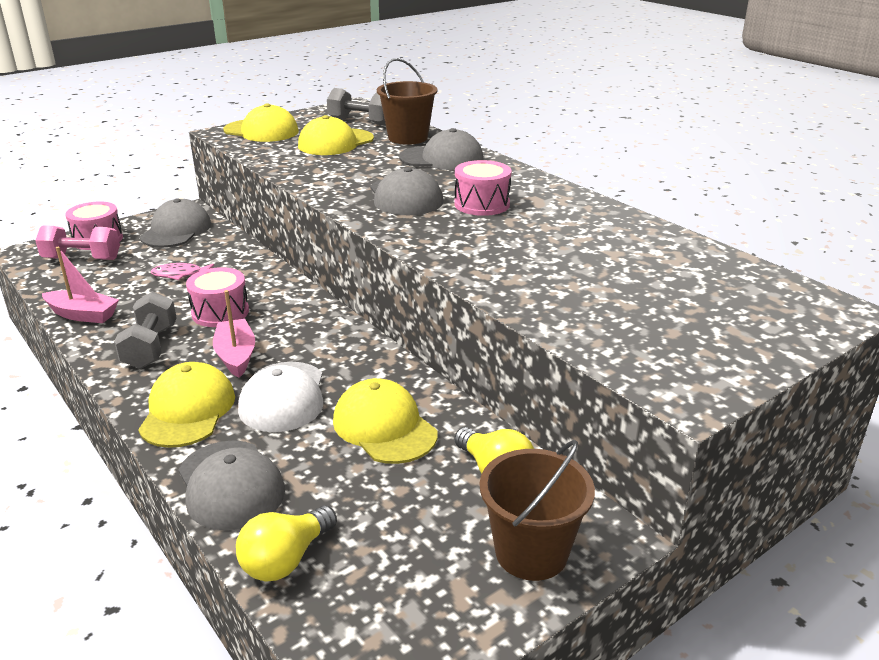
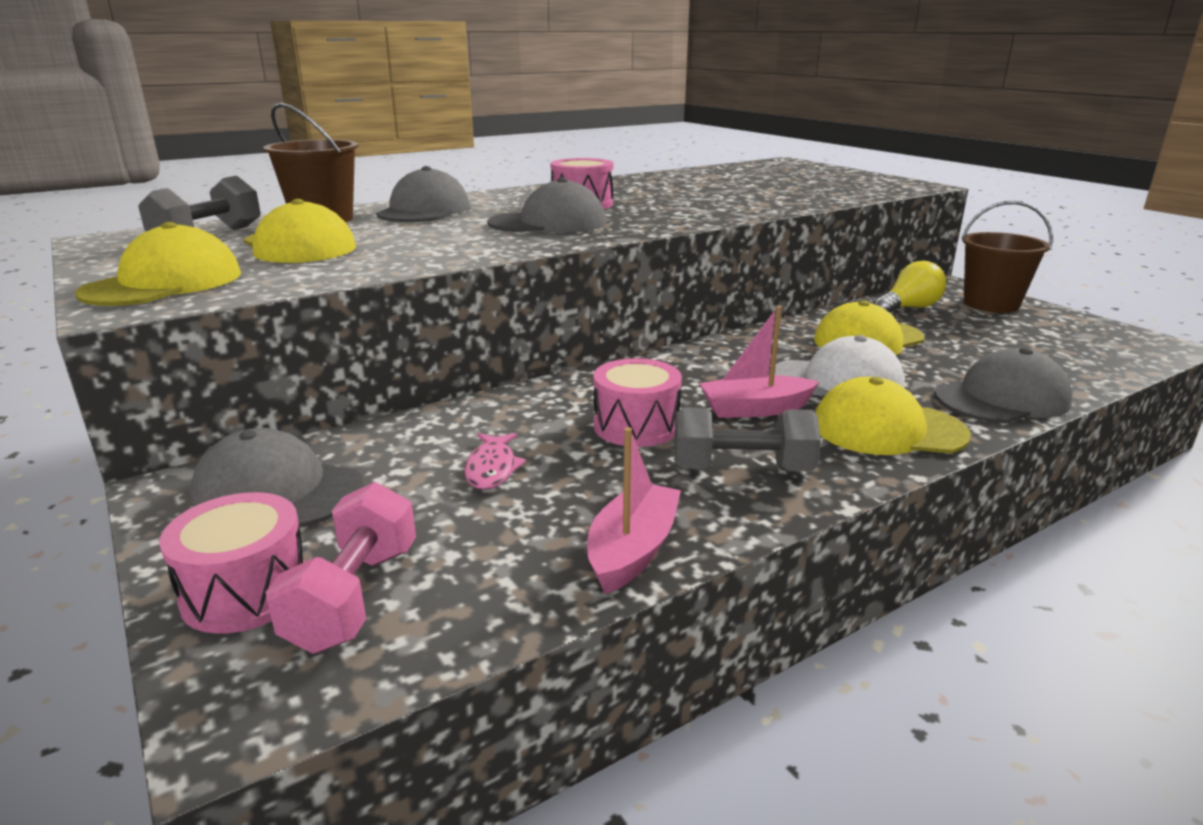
camera: 85 degrees left, 5 degrees down
yellow light bulb [236,506,337,582] -> none

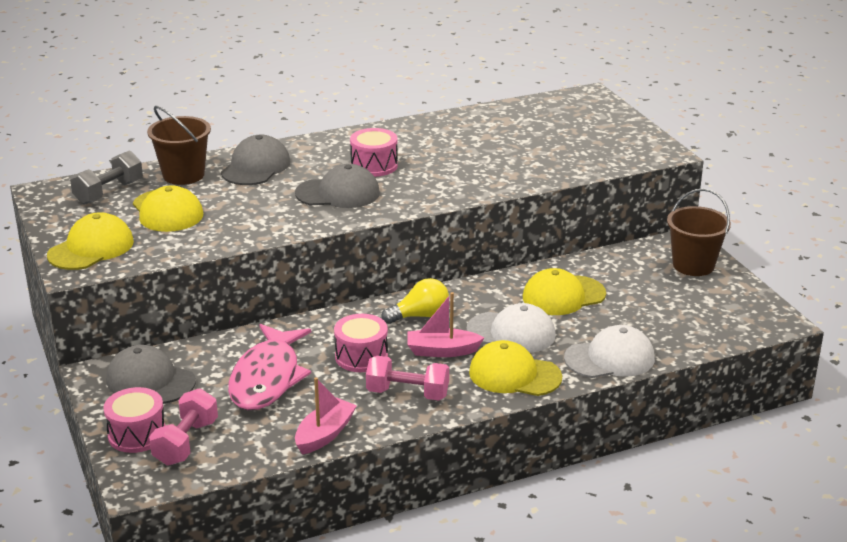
camera: 10 degrees right, 5 degrees up
pink fish [464,433,526,490] -> pink fish [228,324,311,410], size x2.28
grey dumbbell [674,407,821,471] -> pink dumbbell [366,356,449,401]
yellow light bulb [874,261,946,313] -> yellow light bulb moved to [382,278,449,324]
grey cap [934,347,1072,423] -> white cap [564,325,655,378]

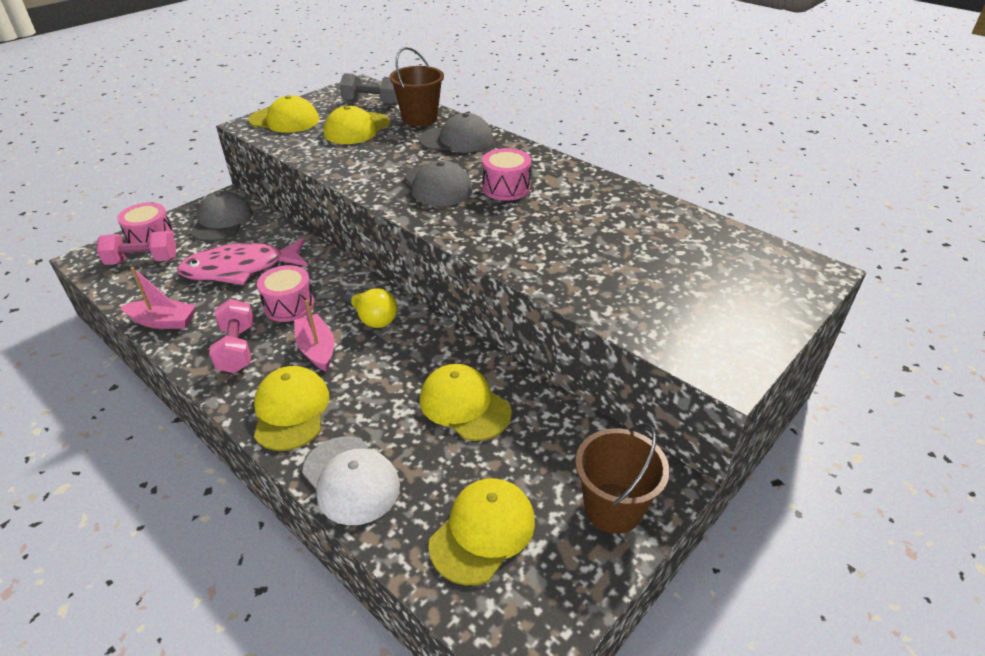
camera: 65 degrees right, 10 degrees up
white cap [466,303,556,353] -> none
none -> yellow cap [429,479,535,585]

